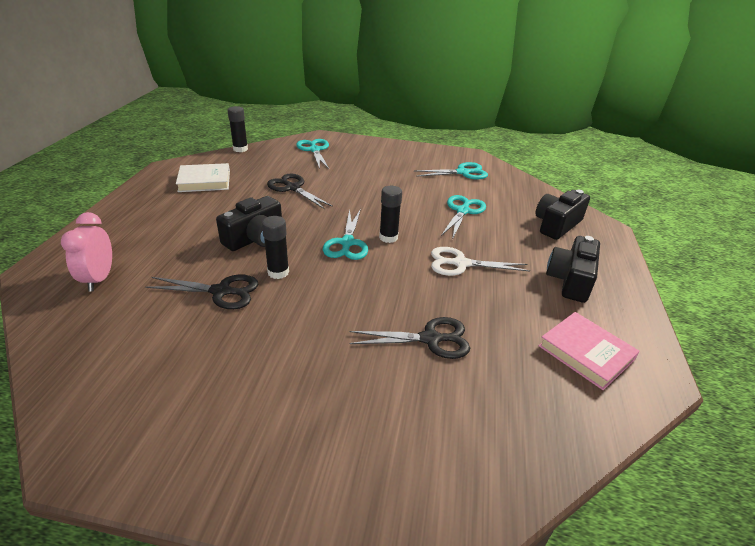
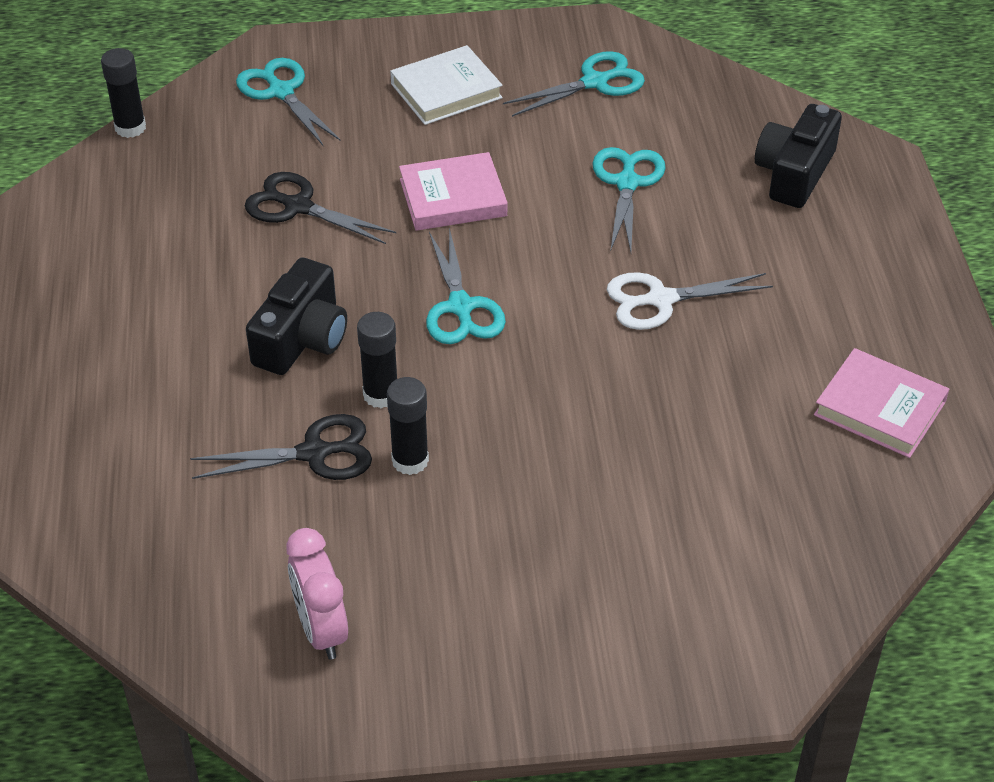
camera: 15 degrees left, 10 degrees up
pink clock [61,212,112,291] -> pink clock moved to [286,528,348,660]
white book [176,163,230,192] -> white book moved to [390,45,503,125]
black scissors [349,317,470,359] -> none
black glue stick [379,186,402,243] -> black glue stick moved to [387,377,429,475]
black camera [546,236,600,303] -> none
none -> pink book [399,152,507,231]

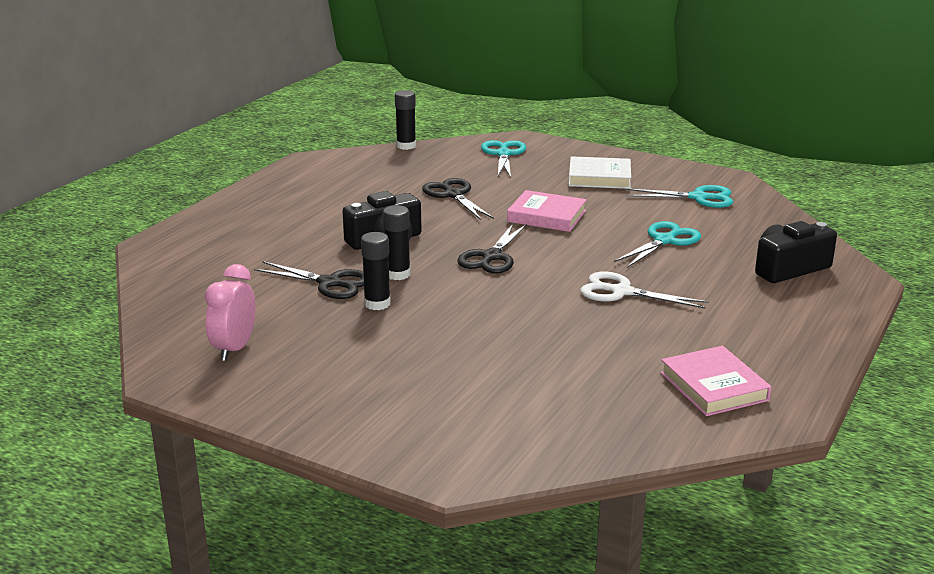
camera: 35 degrees right, 20 degrees down
turquoise scissors [426,228,506,344] -> black scissors [458,224,527,273]

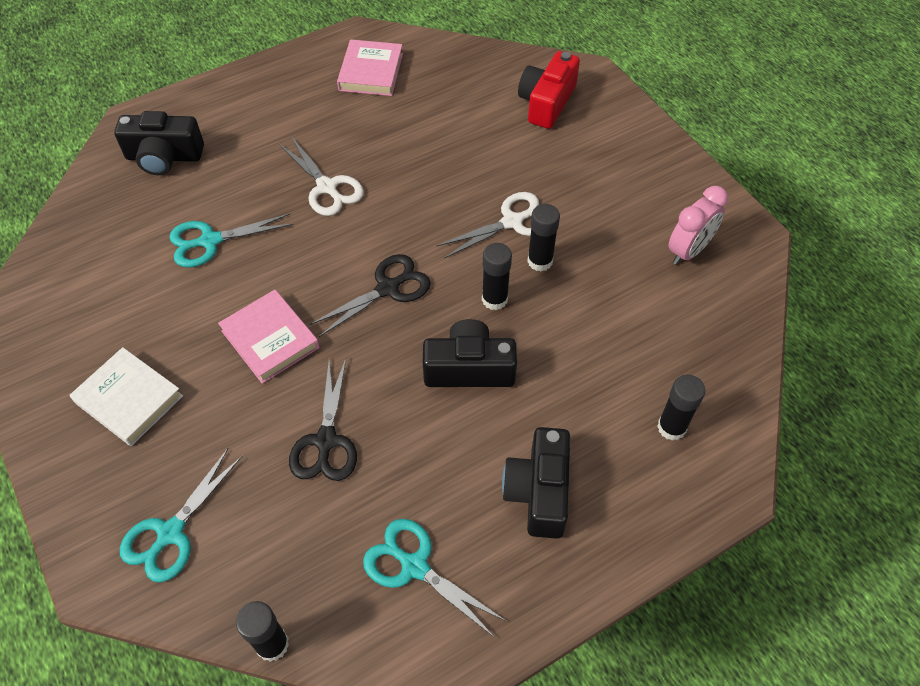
camera: 150 degrees left, 30 degrees up
black scissors [254,261,364,299] -> none
turquoise scissors [626,185,733,208] -> turquoise scissors moved to [363,519,507,638]
none -> white scissors [437,192,539,258]
none -> black camera [502,427,570,539]
none -> red camera [518,51,580,129]
none -> black glue stick [657,375,706,441]

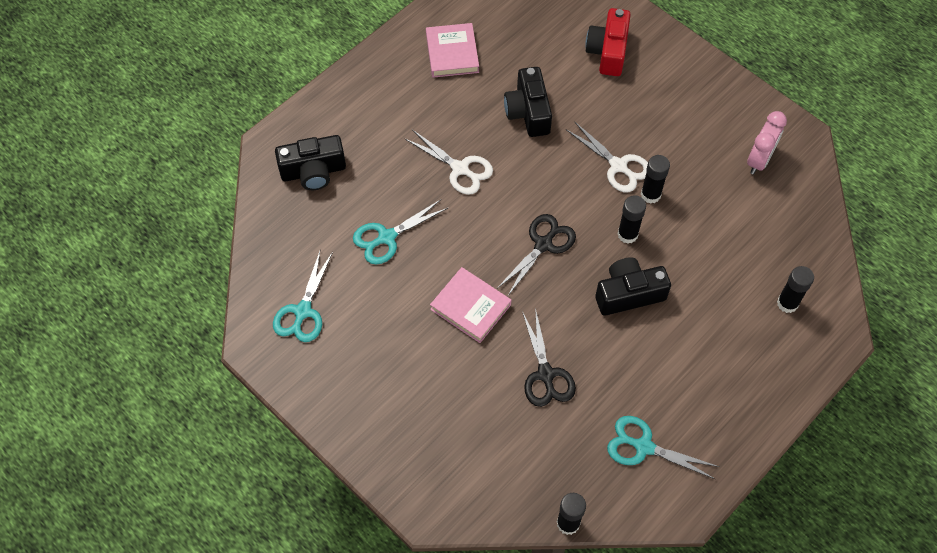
camera: 15 degrees left, 5 degrees up
white book [70,347,183,446] -> none
turquoise scissors [120,448,242,582] -> turquoise scissors moved to [273,251,333,342]
white scissors [437,192,539,258] -> white scissors turned 90 degrees clockwise [567,121,648,192]
black camera [502,427,570,539] -> black camera moved to [504,67,552,137]

